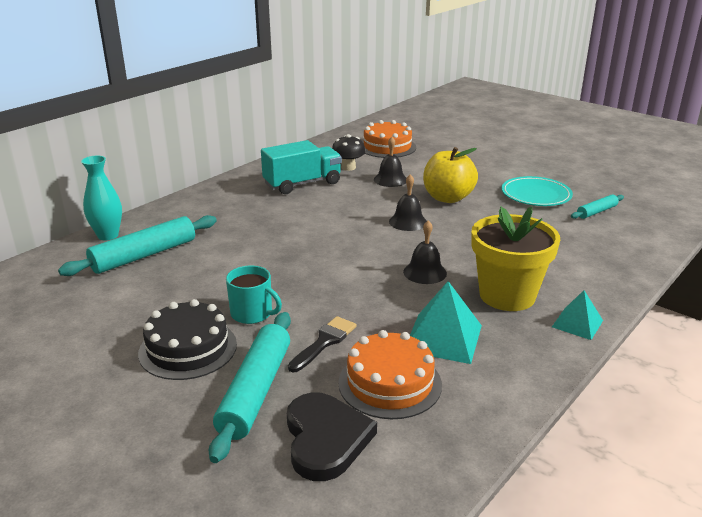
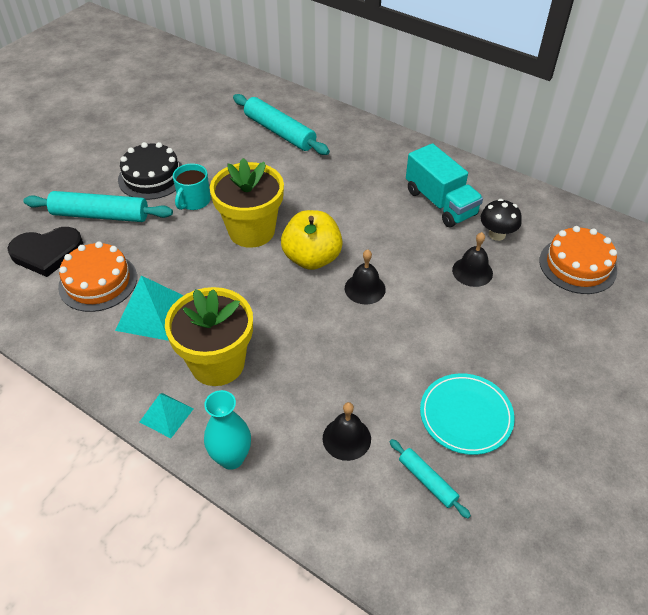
camera: 85 degrees right, 20 degrees up
turquoise vase [81,156,122,240] -> turquoise vase moved to [204,390,251,470]
black brush [288,316,357,372] -> none
black bell [403,220,447,284] -> black bell moved to [323,402,371,461]
yellow apple [423,147,478,203] -> yellow apple moved to [281,210,343,270]
none -> yellow flower pot [210,158,284,248]

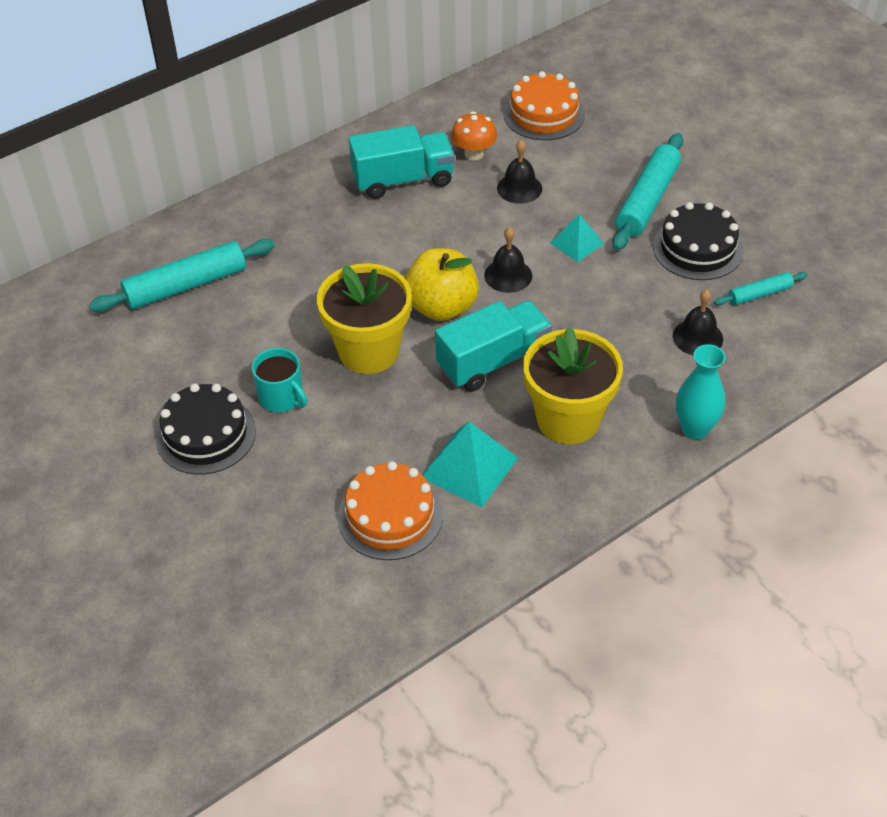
camera: 70 degrees left, 0 degrees up
black heart [7,227,83,277] -> none
turquoise rolling pin [23,191,173,222] -> turquoise rolling pin moved to [612,133,683,251]
turquoise pyramid [140,393,194,438] -> turquoise pyramid moved to [550,214,604,262]
turquoise plate [420,373,515,455] -> black cake [653,202,743,280]
black mushroom [481,199,522,241] -> orange mushroom [451,111,497,160]
none -> turquoise truck [435,301,552,391]

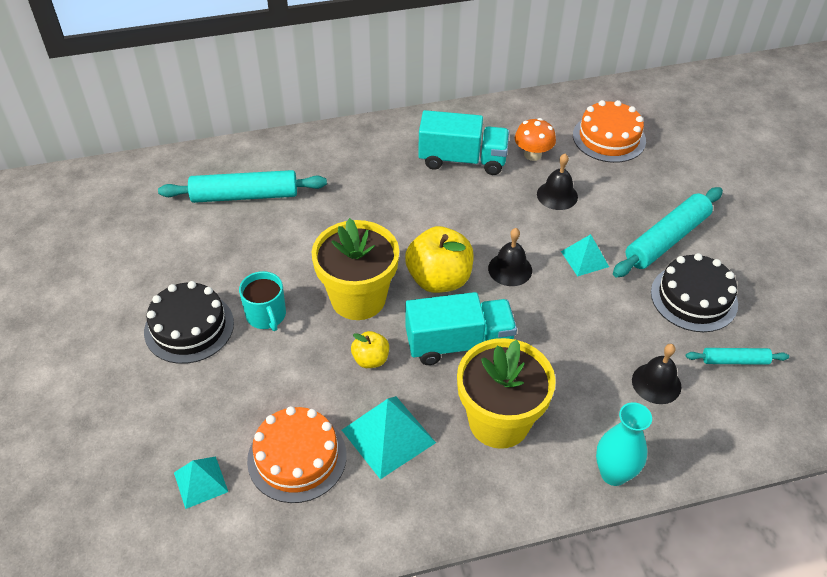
camera: 20 degrees right, 0 degrees up
none -> turquoise pyramid [174,457,228,509]
none -> yellow apple [351,331,389,368]

